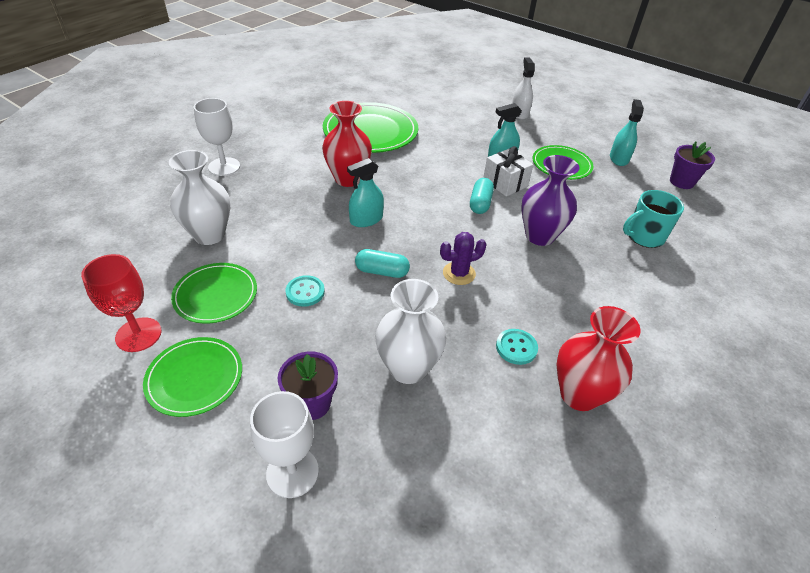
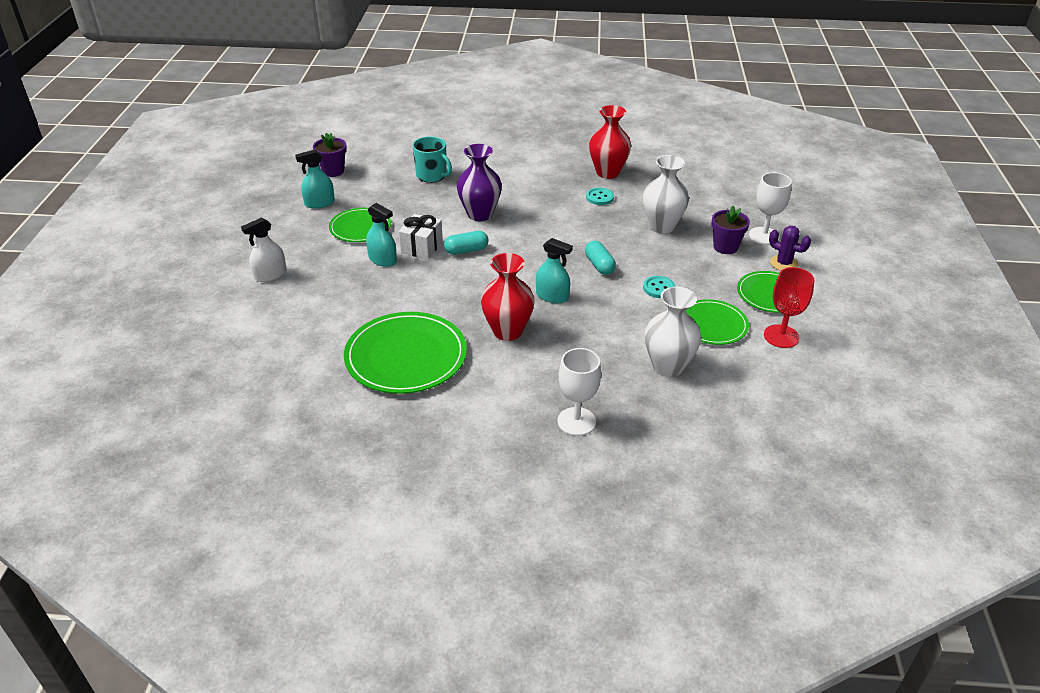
camera: 120 degrees left, 5 degrees down
purple cactus [440,232,487,285] -> purple cactus moved to [769,226,811,271]

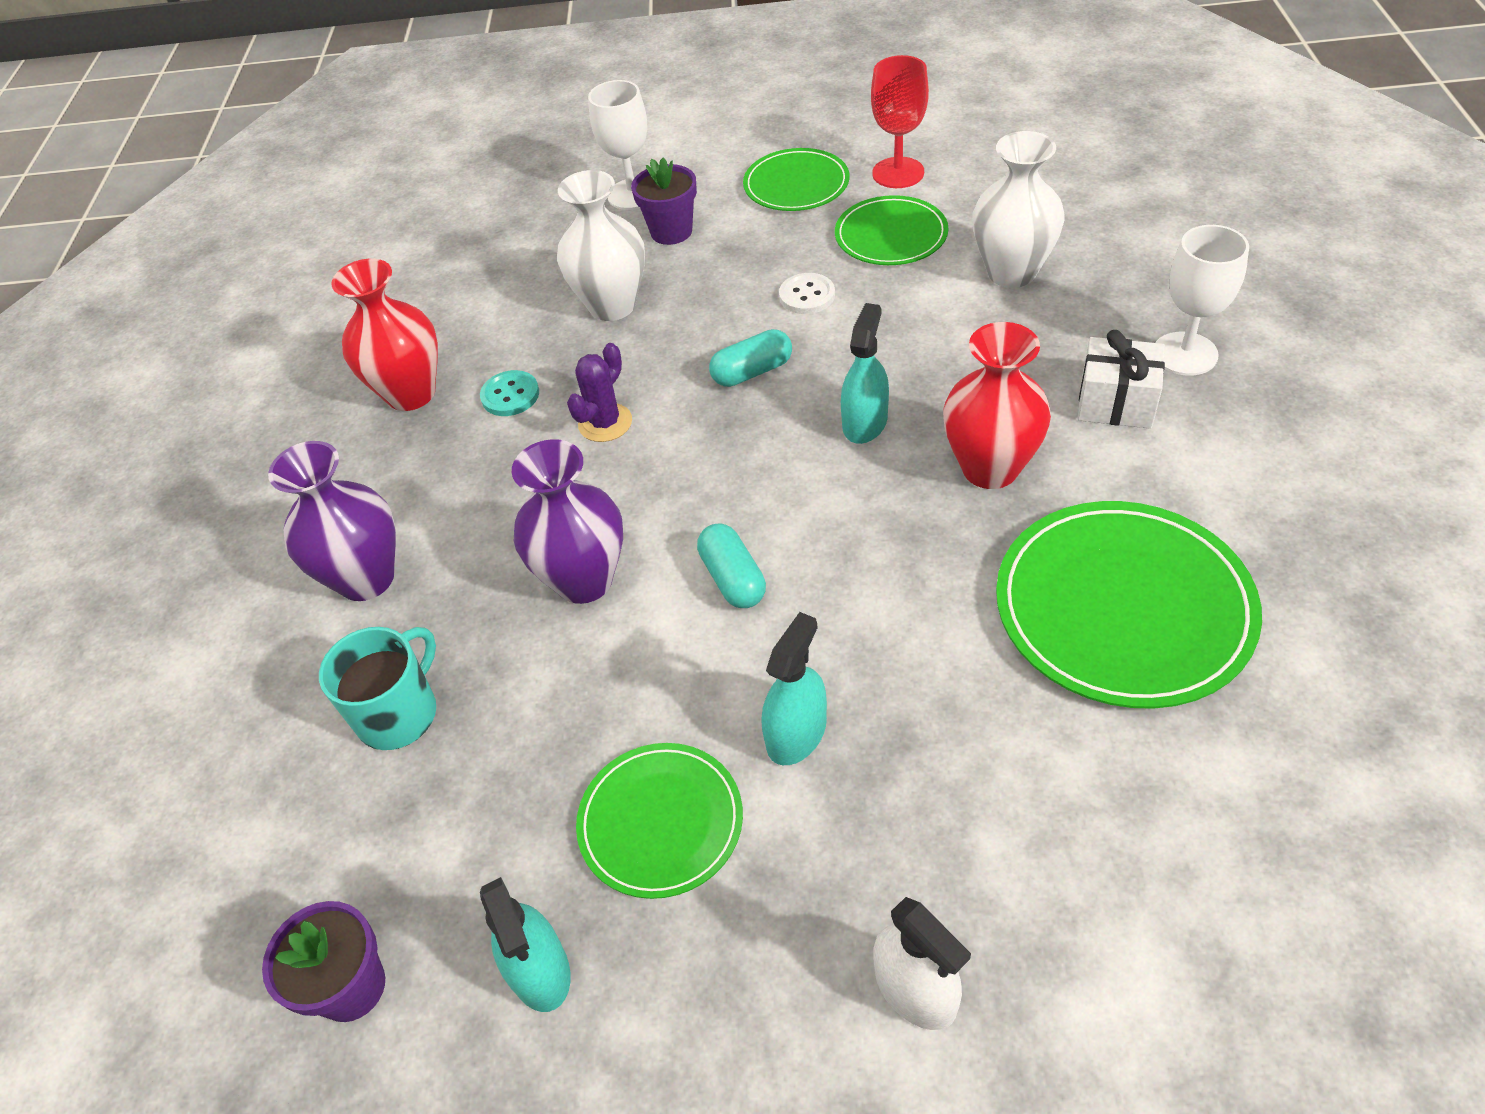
camera: 90 degrees left, 10 degrees up
white gift [399,214,443,259] -> white gift moved to [1078,330,1165,429]
turquoise button [643,276,675,298] -> white button [779,273,835,314]
purple cactus [769,226,811,271] -> purple cactus moved to [567,343,632,442]
none -> purple vase [268,441,396,601]

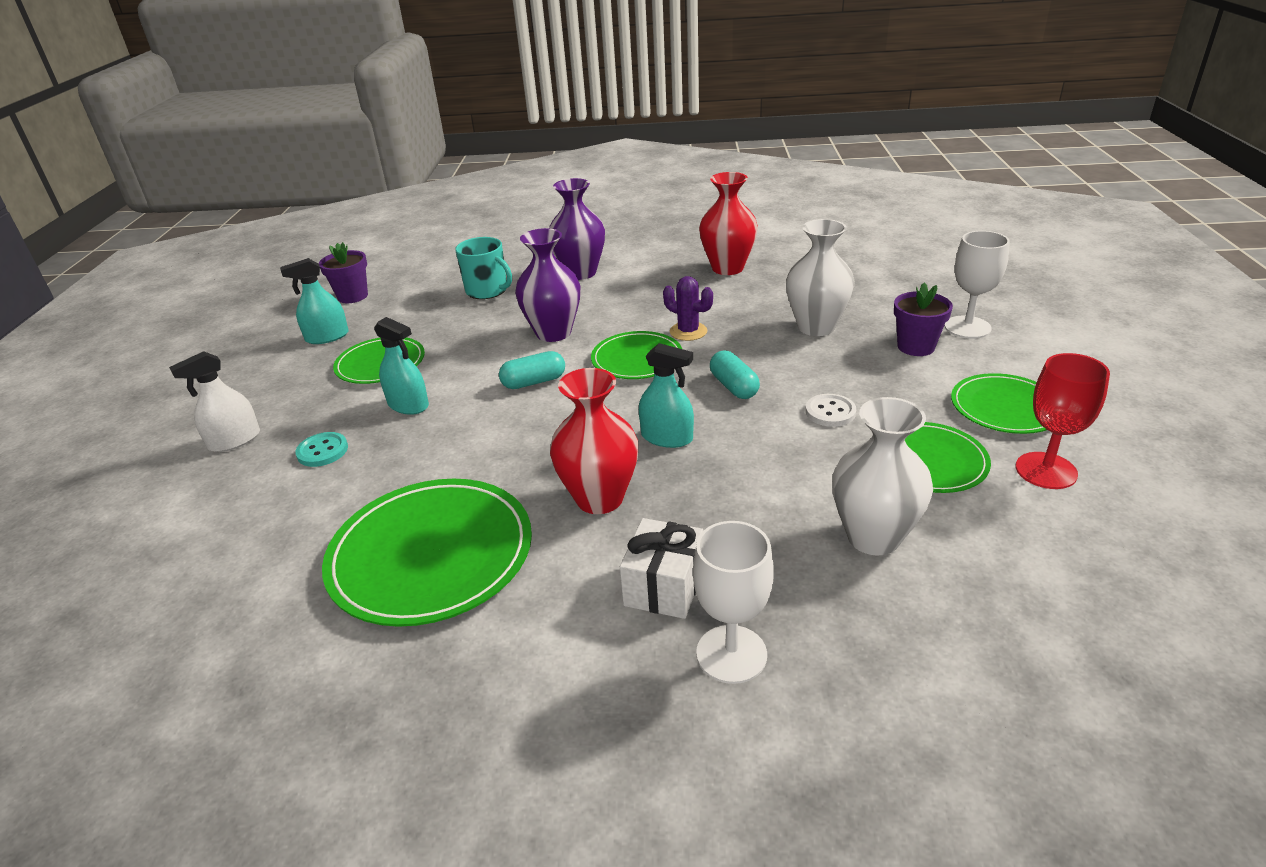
camera: 90 degrees right, 15 degrees down
turquoise button [480,370,539,416] -> turquoise button moved to [295,432,348,467]
none -> green plate [591,331,682,379]

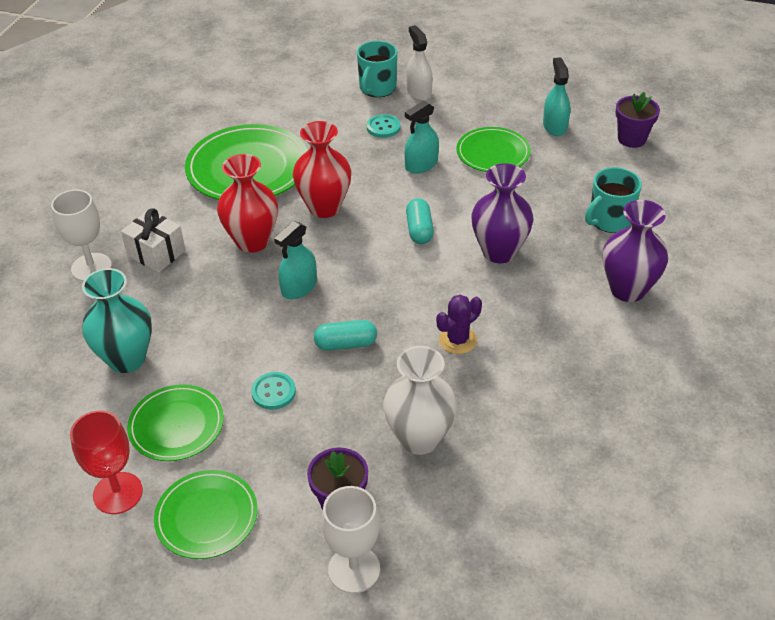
camera: 105 degrees right, 10 degrees up
green plate [591,331,682,379] -> none
red vase [699,172,758,275] -> red vase moved to [293,121,351,218]
white button [805,394,856,427] -> turquoise button [251,372,296,410]
white vase [832,397,933,555] -> turquoise vase [82,268,152,373]
none -> turquoise mug [357,41,397,97]

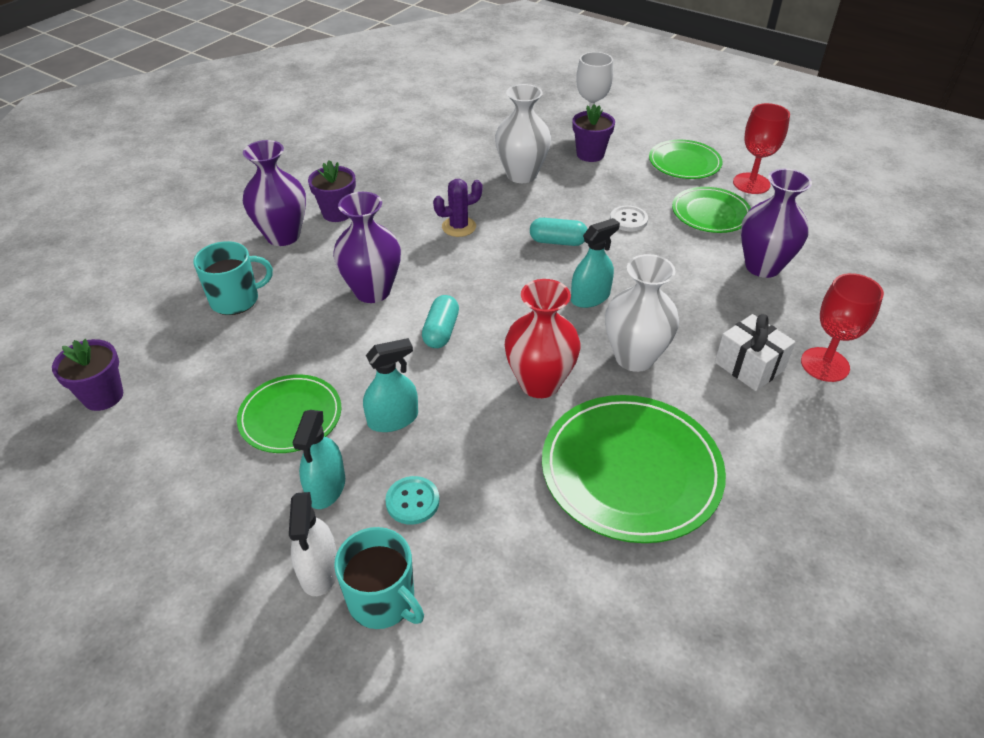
camera: 165 degrees left, 0 degrees up
white goblet [51,190,112,281] -> red goblet [801,273,884,382]
turquoise vase [82,268,152,373] -> purple vase [741,169,812,278]
red vase [217,154,278,253] -> white vase [605,254,679,372]
turquoise button [251,372,296,410] -> white button [610,205,648,231]
turquoise mug [357,41,397,97] -> turquoise mug turned 90 degrees clockwise [334,527,424,629]
turquoise spray bottle [543,57,570,136] -> turquoise spray bottle moved to [292,410,345,509]
none -> purple flower pot [308,160,356,222]

